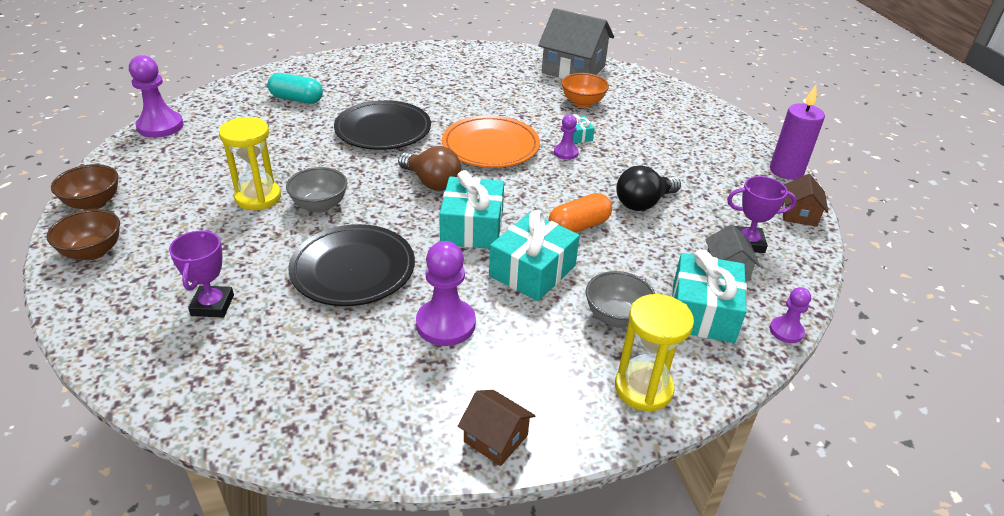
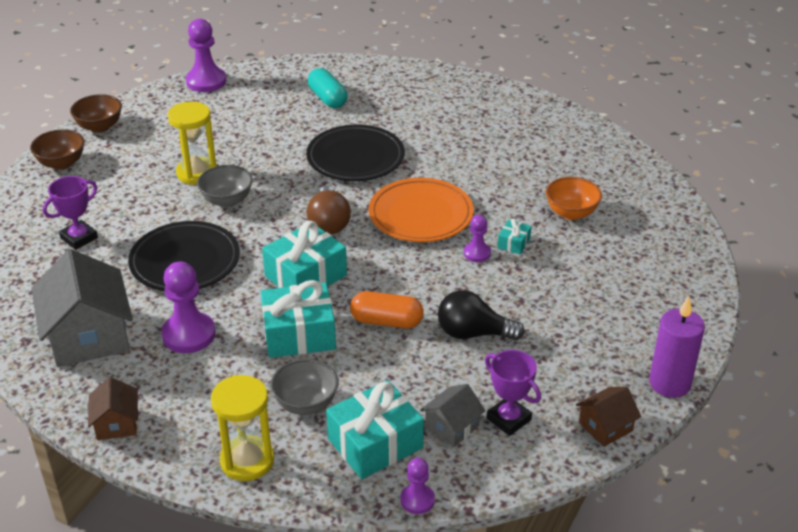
camera: 45 degrees right, 0 degrees up
grey house [538,8,614,79] -> grey house moved to [31,249,133,367]

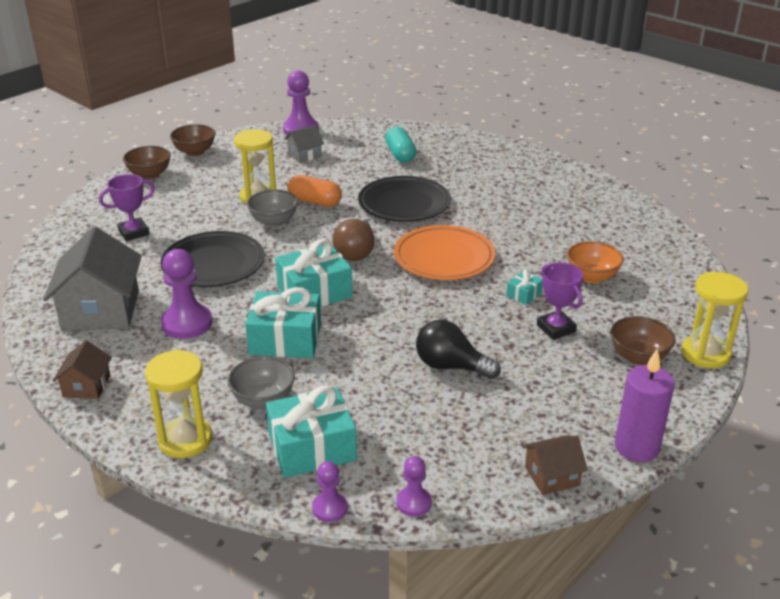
camera: 15 degrees right, 5 degrees down
orange capsule [350,291,424,328] -> orange capsule moved to [287,175,342,207]
grey house [420,384,485,447] -> grey house moved to [284,125,324,163]
purple pawn [464,215,491,262] -> purple pawn moved to [396,456,432,517]
purple trophy [485,350,541,436] -> purple trophy moved to [537,262,584,340]
none -> brown bowl [611,316,676,365]
none -> yellow hourglass [682,272,748,369]

